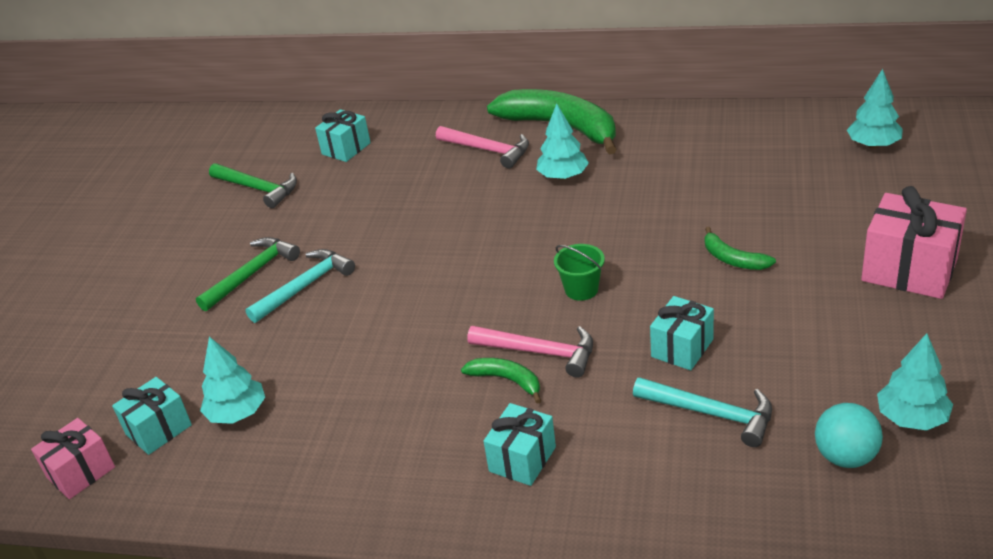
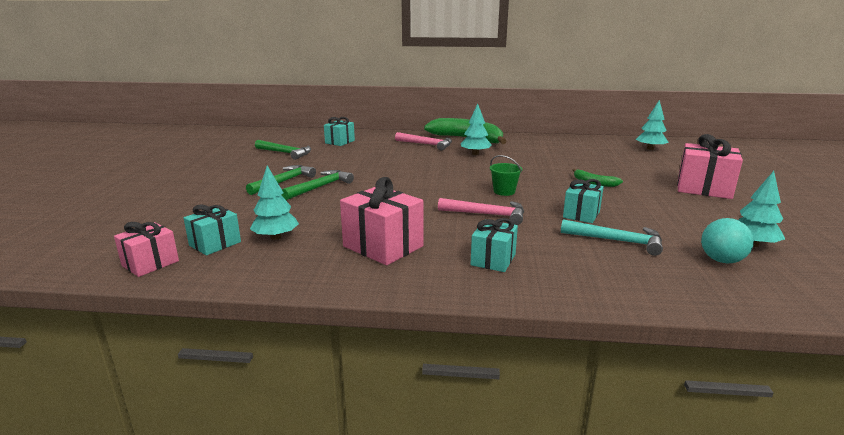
camera: 10 degrees left, 15 degrees down
turquoise hammer [245,249,355,323] -> green hammer [281,170,354,200]
green banana [461,358,541,404] -> none
none -> pink gift [340,177,424,265]

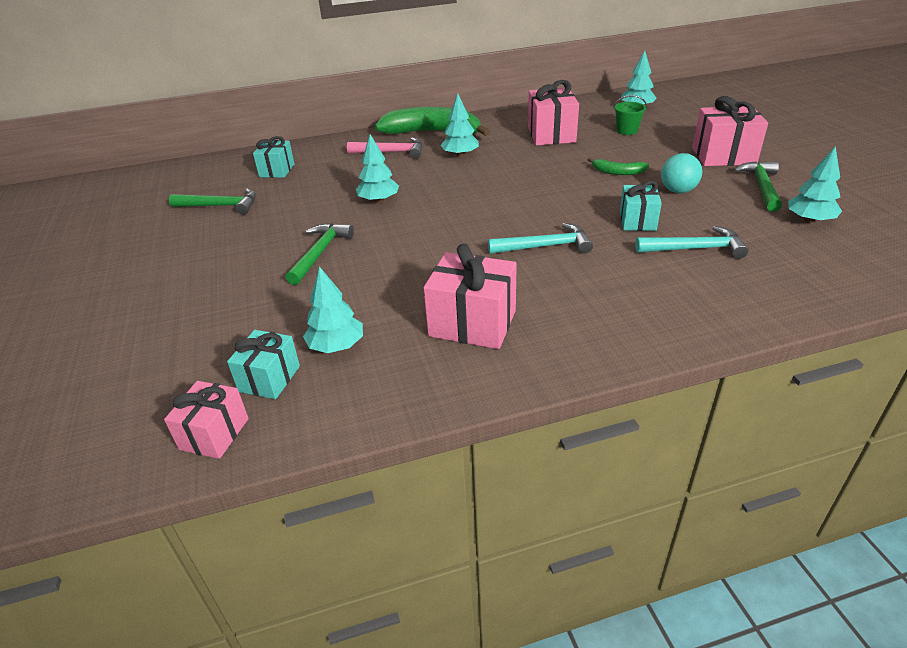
camera: 20 degrees left, 15 degrees up
green hammer [246,165,316,195] -> green hammer moved to [734,161,782,212]
pink hammer [438,198,524,225] -> turquoise hammer [488,223,593,254]
turquoise gift [470,218,518,272] -> none
green bucket [490,155,522,196] -> green bucket moved to [613,95,647,135]
turquoise ball [701,218,754,263] -> turquoise ball moved to [661,153,702,193]
none -> turquoise tree [356,134,399,203]
none -> pink gift [528,80,579,146]

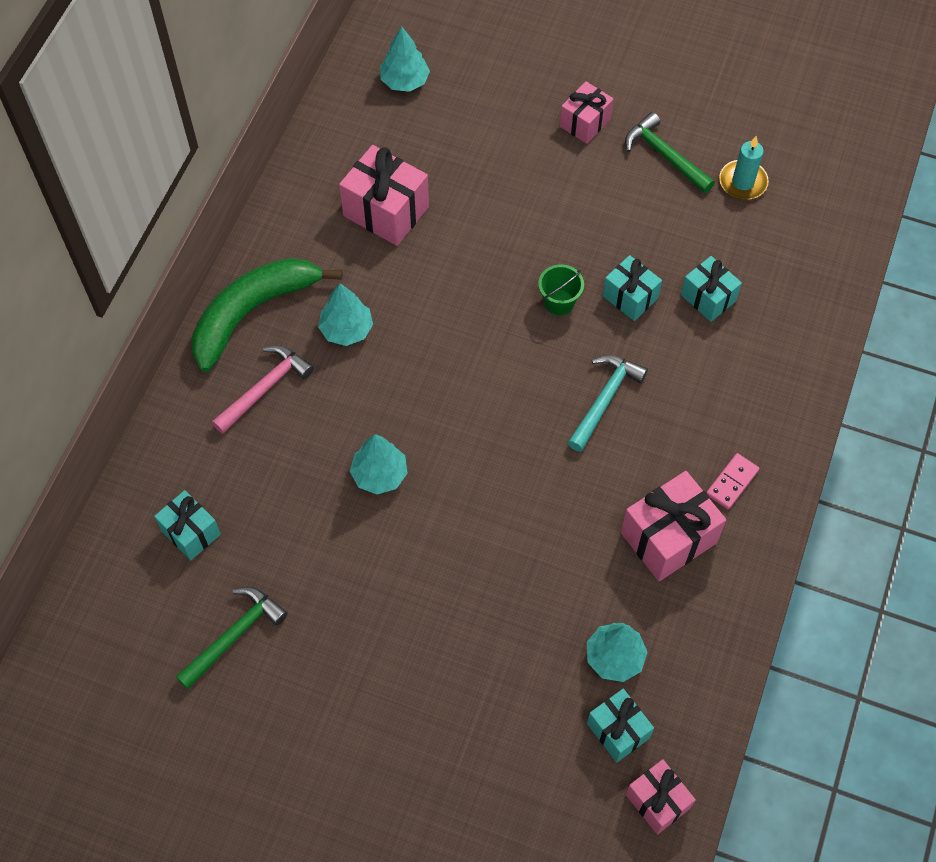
camera: 55 degrees left, 25 degrees up
green hammer [285,223,354,285] -> none
green banana [588,157,649,175] -> none
green bucket [613,95,647,135] -> green bucket moved to [538,264,584,315]
turquoise hammer [635,226,749,259] -> turquoise gift [681,256,742,322]
turquoise ball [661,153,702,193] -> none
pink gift [692,96,768,166] -> pink gift [560,81,614,144], size x0.62
turquoise tree [788,146,842,223] -> turquoise candle [719,136,769,200]
none -> pink domino [706,453,759,509]

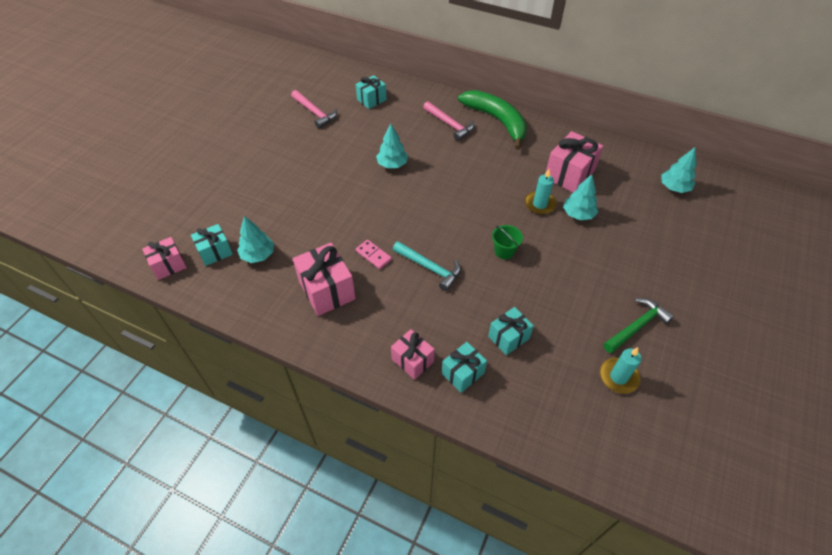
camera: 95 degrees right, 10 degrees down
green hammer [176,587,288,689] -> pink hammer [291,90,337,128]
turquoise tree [318,283,373,346] -> turquoise tree moved to [563,174,598,220]
pink gift [560,81,614,144] -> pink gift moved to [391,329,435,380]
turquoise gift [603,255,662,321] -> turquoise gift moved to [442,342,487,393]
pink domino [706,453,759,509] -> pink domino moved to [356,240,392,269]
none -> turquoise candle [525,169,557,215]

